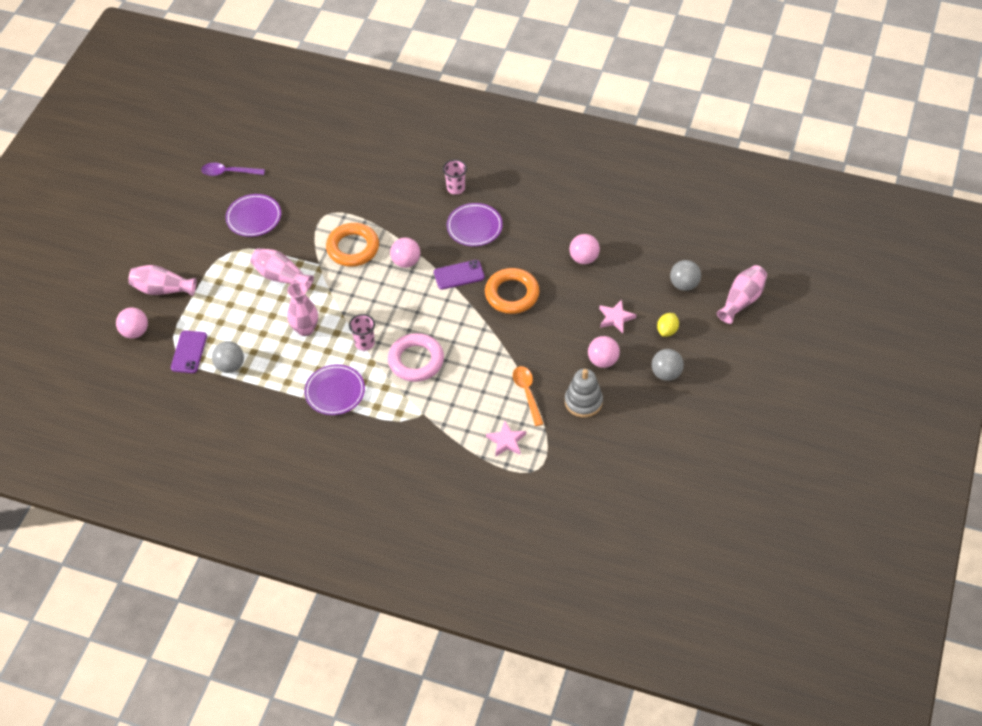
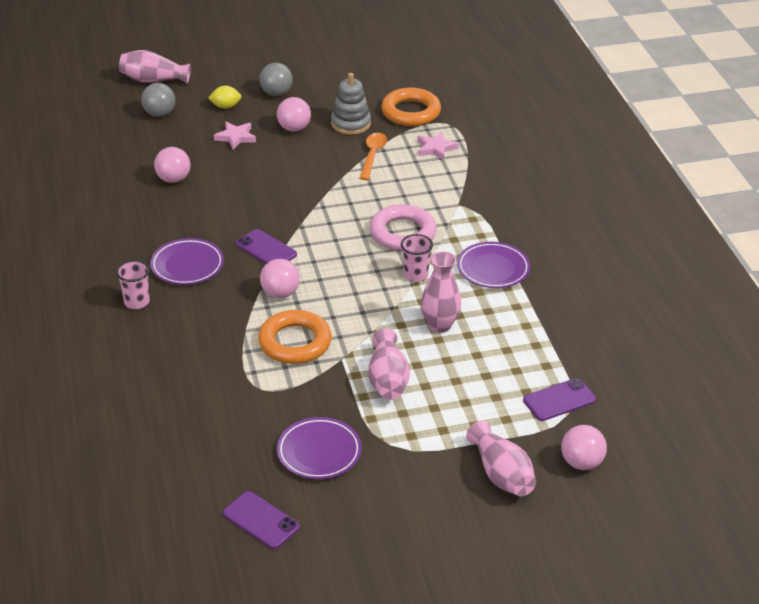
camera: 125 degrees left, 15 degrees down
purple spoon [201,162,265,176] -> purple phone [223,491,300,549]
grey ball [212,341,244,373] -> none
orange ring [485,268,540,314] -> orange ring moved to [381,88,441,126]
orange spoon [513,366,544,426] -> orange spoon turned 150 degrees clockwise [359,133,387,180]

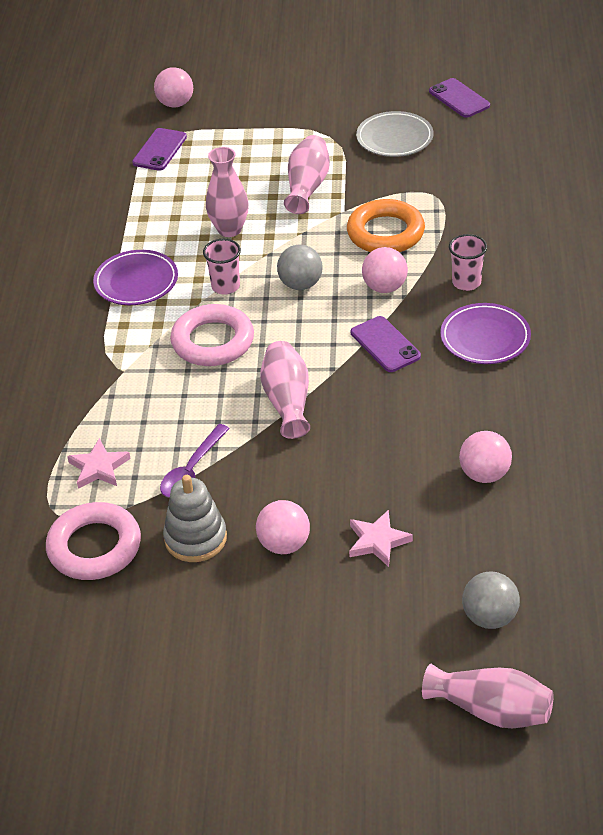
camera: 160 degrees left, 5 degrees up
pink cup [116,260,150,309] -> pink cup moved to [449,234,487,291]
yellow lemon [209,86,241,109] -> none
grey ball [259,63,293,96] -> grey ball moved to [277,244,323,290]
purple plate [277,417,362,479] -> grey plate [356,111,434,157]
orange spoon [359,133,387,180] -> purple spoon [160,424,230,498]
orange ring [381,88,441,126] -> pink ring [46,502,141,580]
pink vase [466,420,536,496] -> pink vase moved to [260,341,310,439]
purple phone [523,378,596,421] -> purple phone turned 60 degrees counterclockwise [132,128,187,171]

